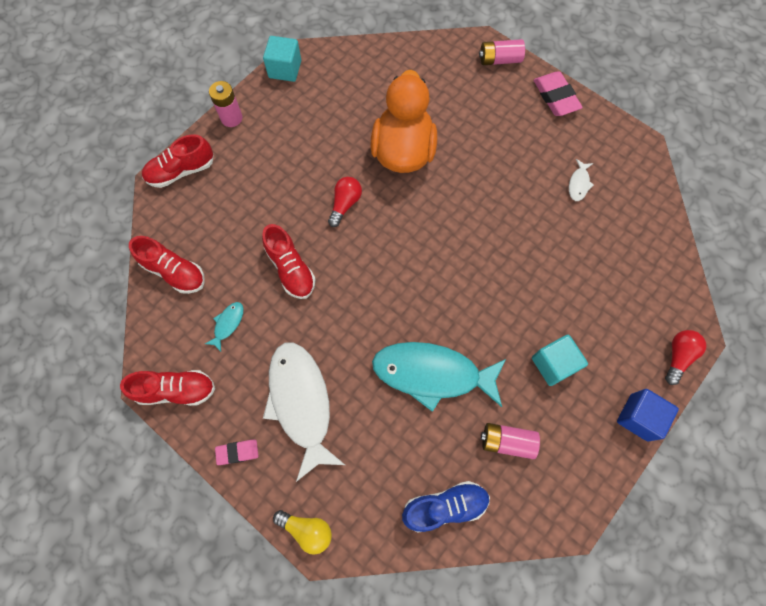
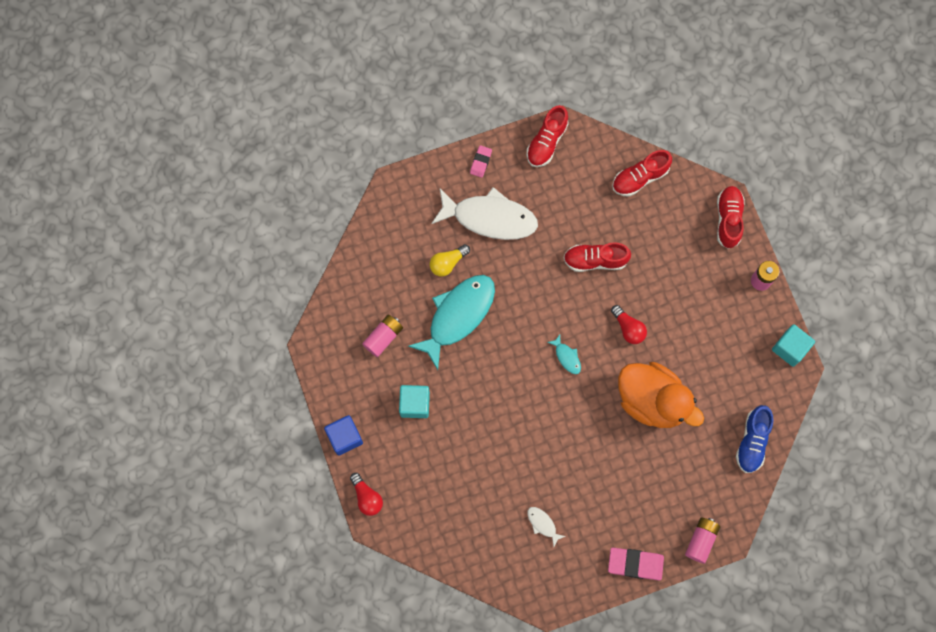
camera: 120 degrees right, 5 degrees up
turquoise fish [205,302,243,352] -> turquoise fish moved to [547,335,581,374]
yellow light bulb [273,510,332,555] -> yellow light bulb moved to [430,244,470,277]
blue shoe [402,481,490,533] -> blue shoe moved to [736,405,774,473]

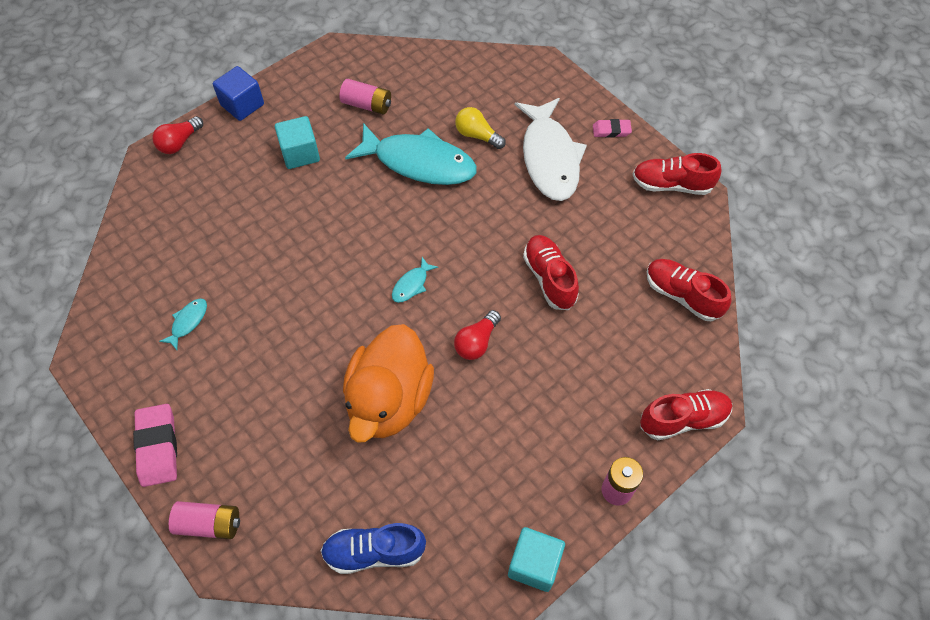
camera: 70 degrees right, 15 degrees down
white fish [527,507,566,546] -> turquoise fish [159,298,207,350]

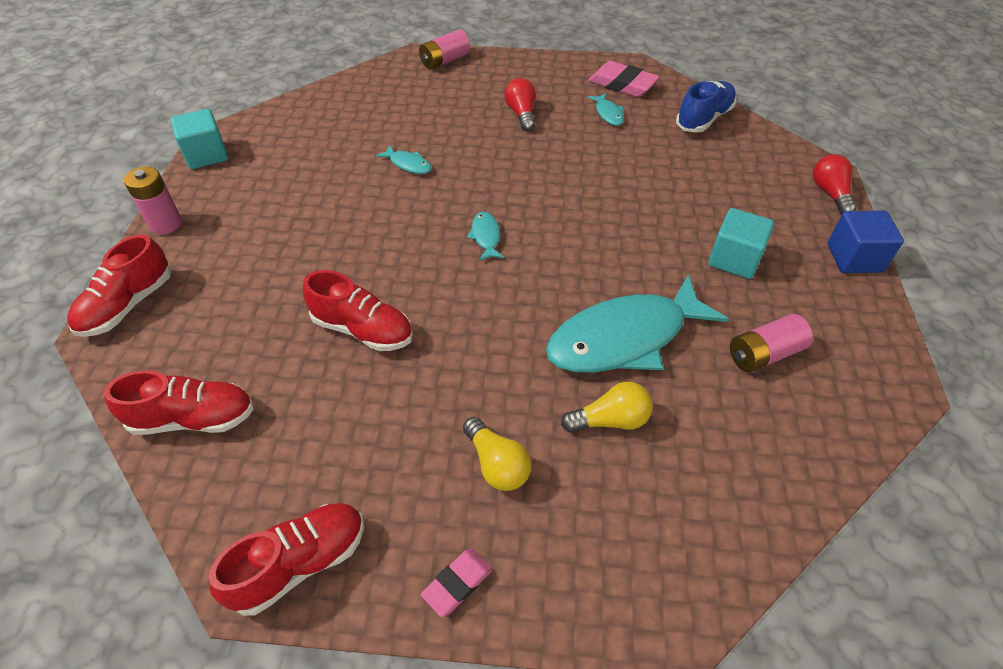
camera: 135 degrees right, 10 degrees down
pink eraser [133,404,177,487] -> pink eraser moved to [588,61,660,97]
blue shoe [321,523,426,574] -> blue shoe moved to [676,81,736,133]
orange duck [343,324,434,443] -> turquoise fish [376,145,432,174]
red light bulb [454,310,501,360] -> red light bulb moved to [505,78,536,131]
white fish [515,98,587,201] -> yellow light bulb [463,417,531,491]

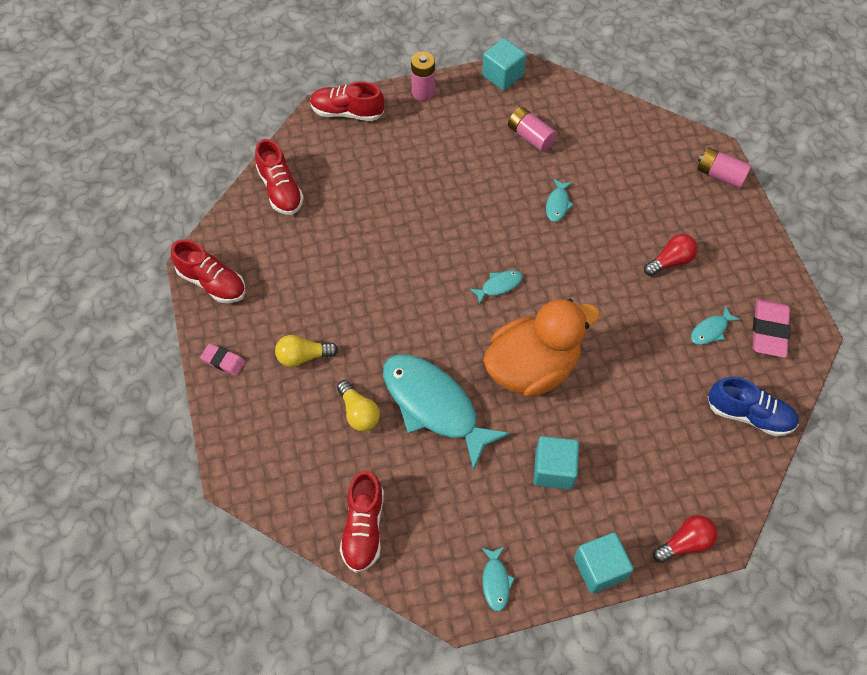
camera: 70 degrees right, 10 degrees up
red shoe [303,270,413,351] -> red shoe moved to [340,470,384,573]
yellow light bulb [463,417,531,491] -> yellow light bulb turned 45 degrees clockwise [275,335,338,367]
pink battery [730,314,813,372] -> pink battery moved to [508,107,557,152]
blue cube [828,211,904,273] -> turquoise cube [574,532,633,594]
none -> turquoise fish [482,546,515,611]
none -> orange duck [483,299,600,397]

